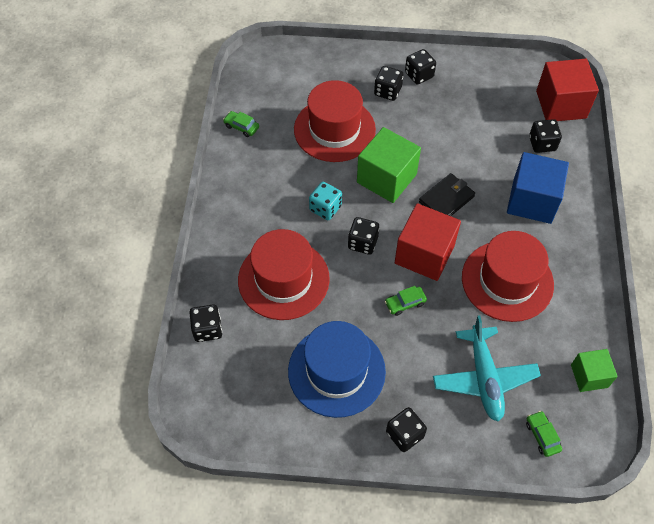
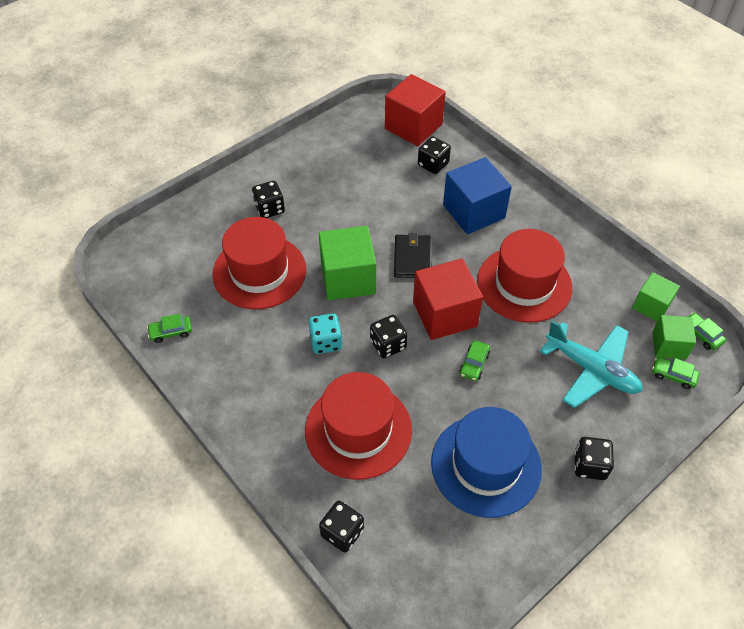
camera: 45 degrees left, 5 degrees down
black dice [405,49,436,85] -> none
none -> green cube [652,315,696,359]
none -> green car [688,312,726,350]

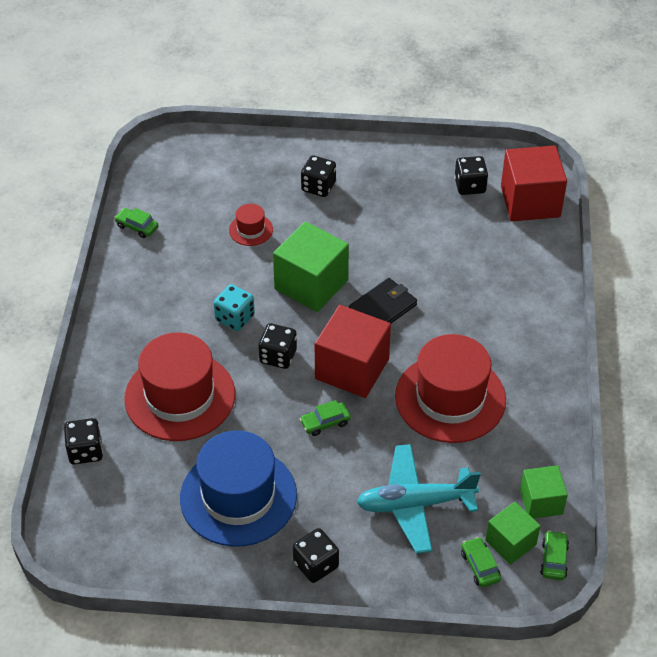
camera: 45 degrees right, 5 degrees down
red hat [212,217,306,310] -> red hat [229,204,273,246], size x0.44
black dice [418,136,451,174] -> black dice moved to [454,156,488,195]
blue cube [443,157,512,234] -> none
turquoise plane [540,320,642,408] -> turquoise plane turned 90 degrees clockwise [357,444,481,554]

